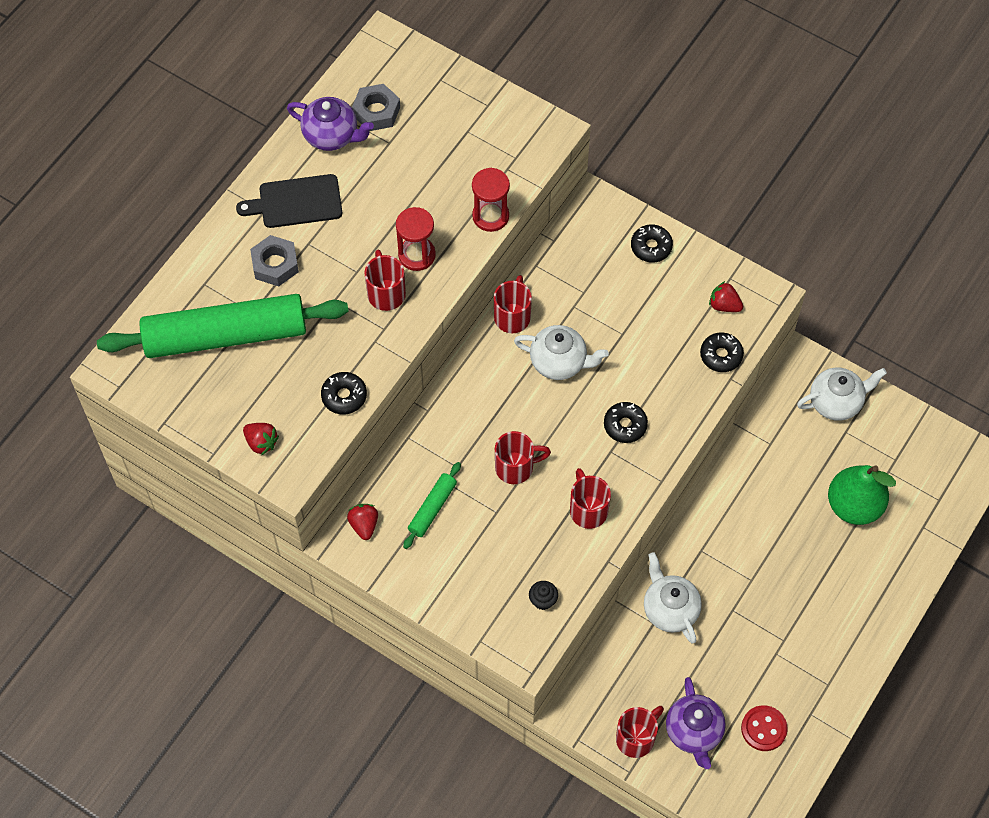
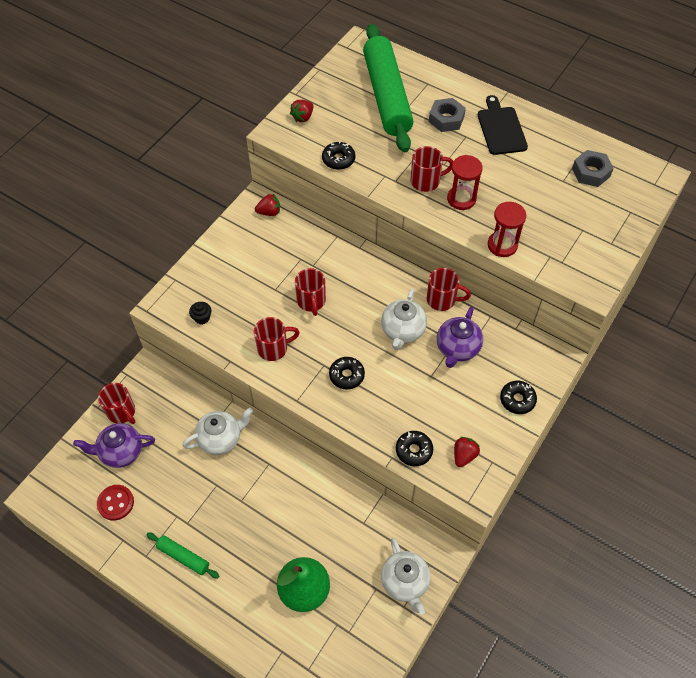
camera: 90 degrees right, 5 degrees down
purple teapot [287,97,374,151] -> purple teapot moved to [437,307,483,368]
green rolling pin [403,462,461,549] -> green rolling pin moved to [146,532,219,578]

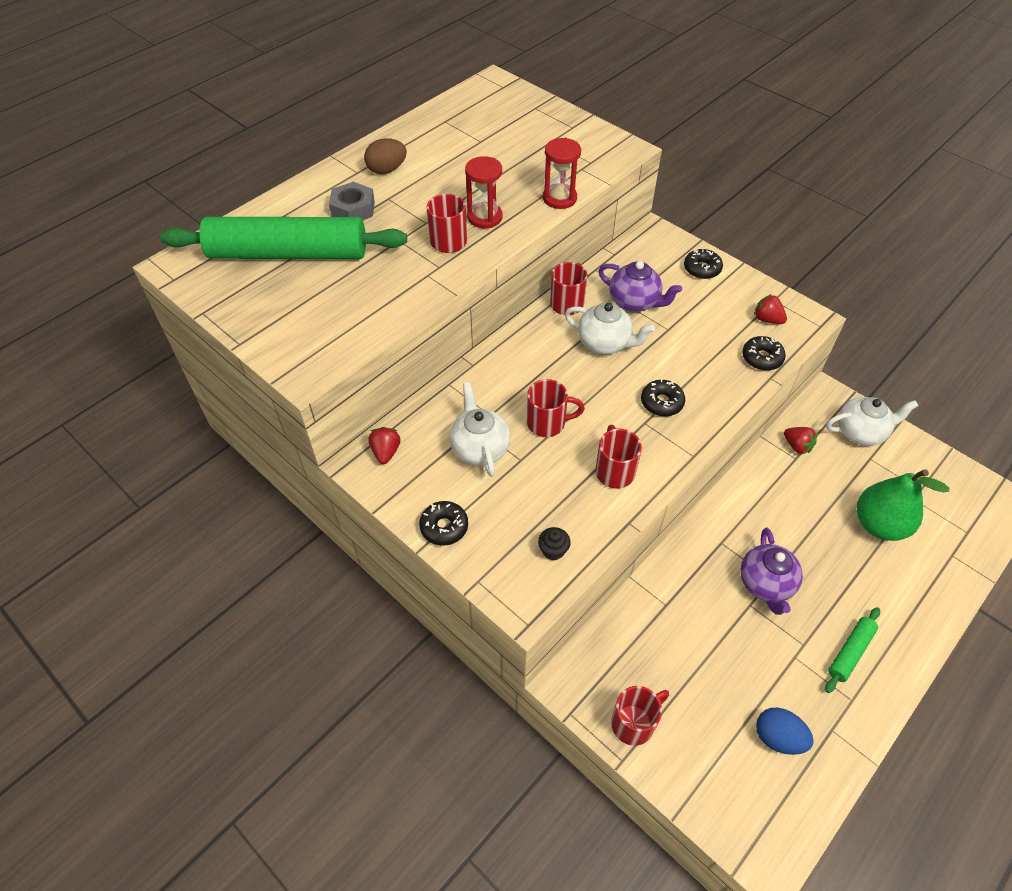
camera: 80 degrees left, 5 degrees down
purple teapot [73,423,155,468] -> purple teapot moved to [740,528,803,615]
red button [97,485,134,521] -> blue egg [756,708,814,755]
white teapot [182,408,253,455] -> white teapot moved to [449,382,510,477]
red strawberry [290,100,313,122] -> red strawberry moved to [784,427,817,454]
black donut [322,141,355,170] -> black donut moved to [419,501,468,546]
black cutting board [478,95,528,155] -> brown egg [364,138,407,174]
grey nut [572,150,614,187] -> none

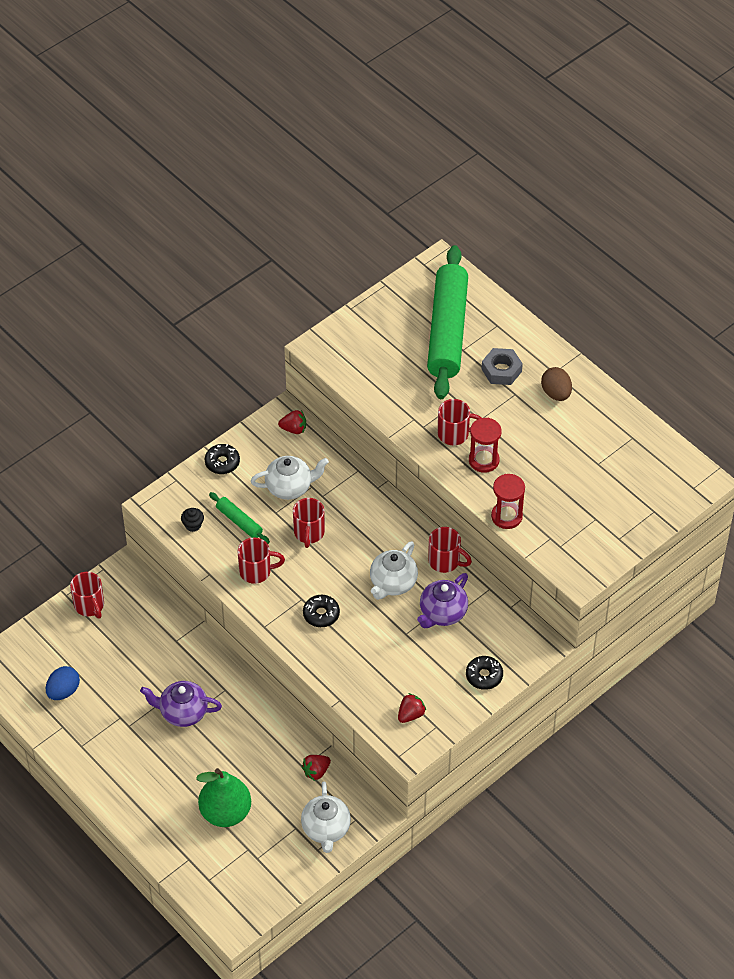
camera: 95 degrees right, 0 degrees up
black donut [742,336,786,371] -> none
green rolling pin [825,607,880,693] -> green rolling pin moved to [209,492,270,544]

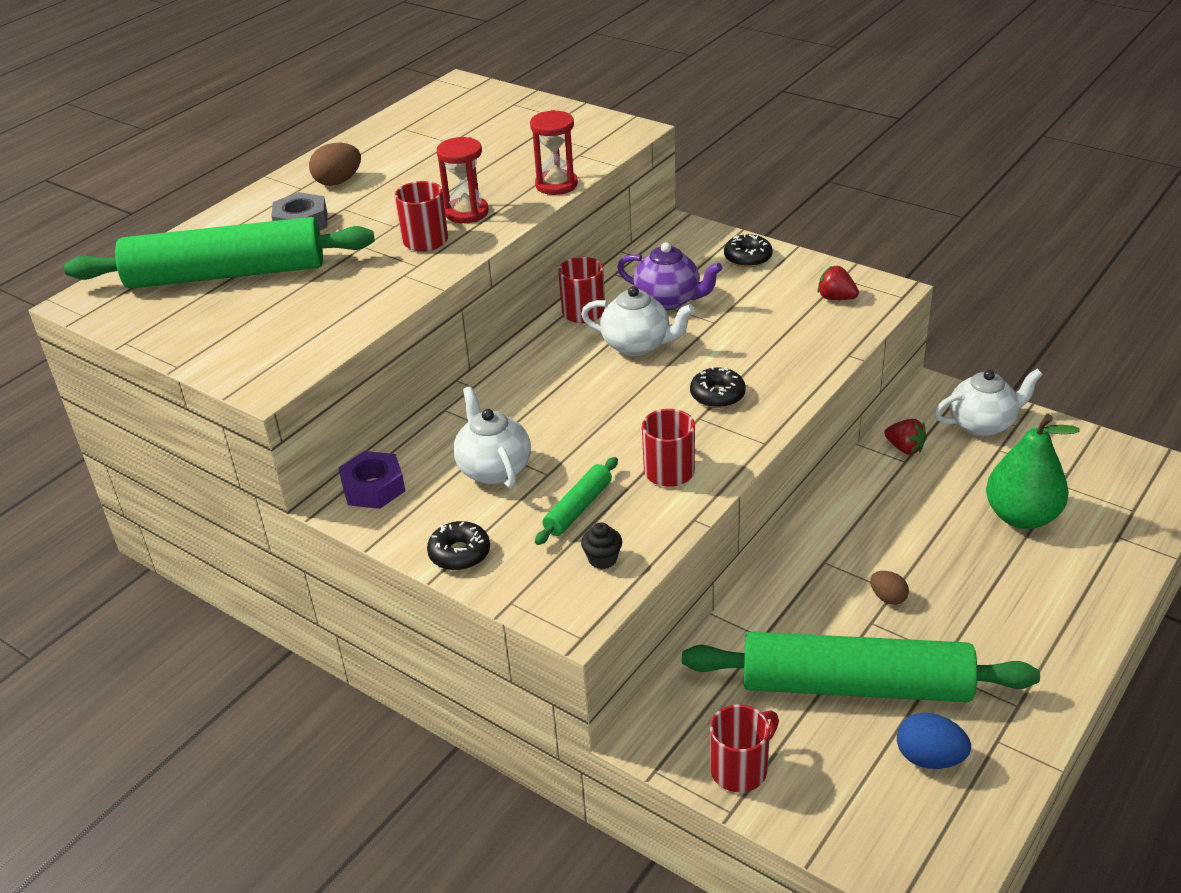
camera: 100 degrees left, 15 degrees down
purple teapot [140,681,222,727] -> brown egg [870,571,909,605]
red strawberry [278,410,306,434] -> purple nut [339,451,405,509]
red mug [293,498,325,548] -> none
none -> green rolling pin [682,632,1040,702]

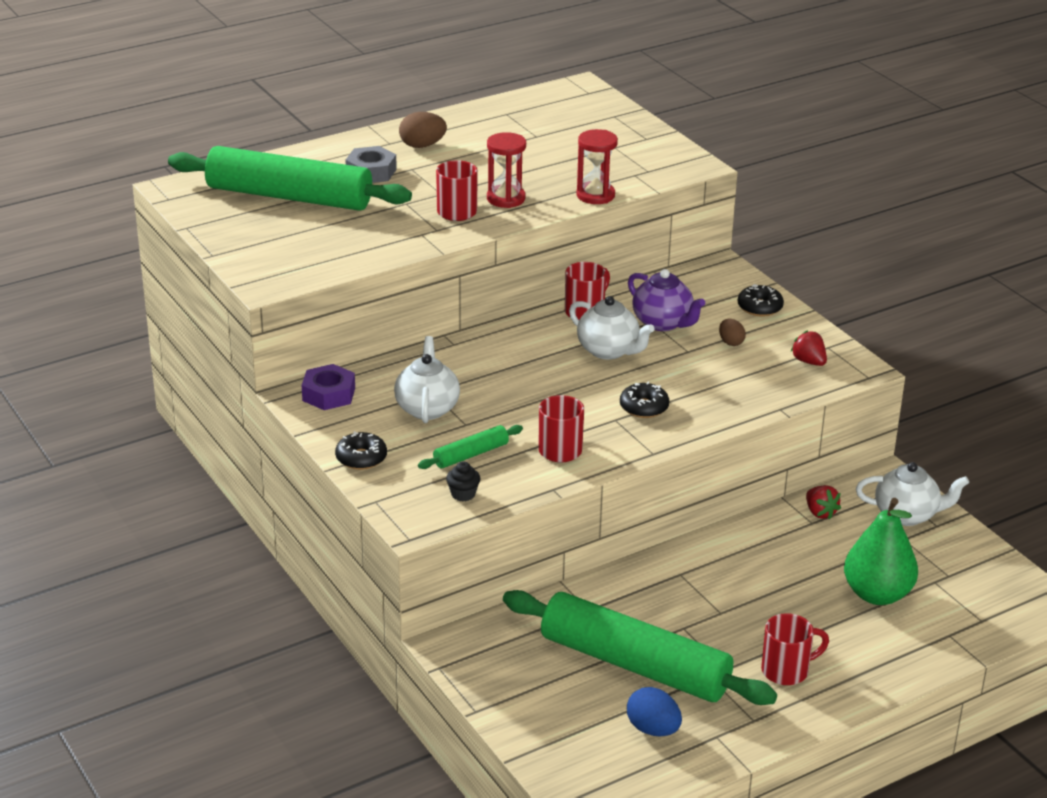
camera: 20 degrees right, 5 degrees down
red mug [710,704,779,792] -> red mug moved to [761,613,829,685]
brown egg [870,571,909,605] -> brown egg moved to [719,319,746,346]

